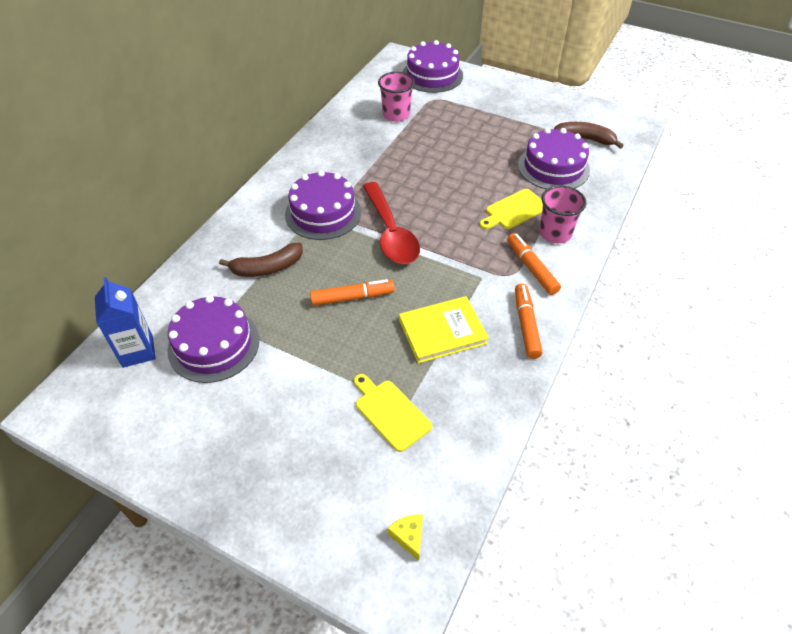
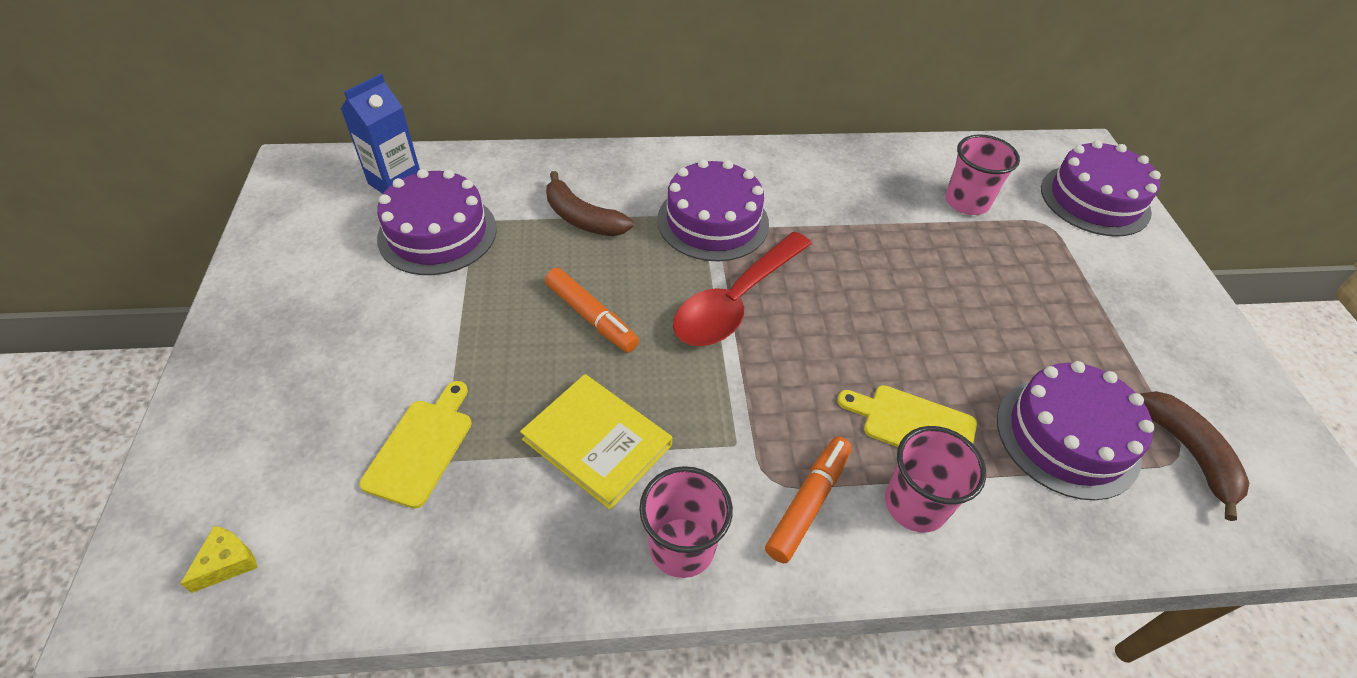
camera: 55 degrees right, 0 degrees up
orange marker [515,284,543,359] -> pink cup [639,466,733,578]

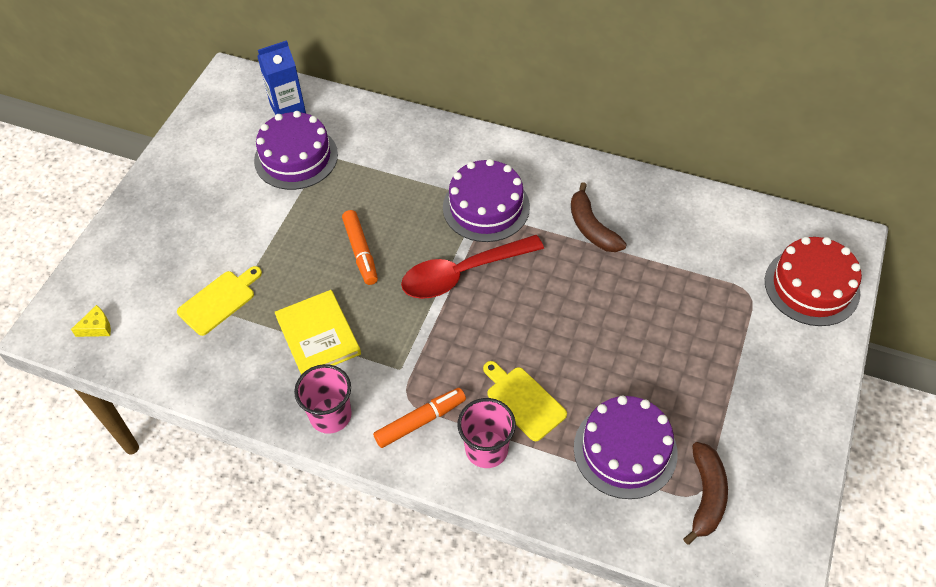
camera: 30 degrees right, 5 degrees up
brown banana [546,171,634,236] -> brown banana moved to [571,182,627,252]
pink cup [945,134,1020,215] -> none
purple cake [1041,140,1161,237] -> red cake [765,237,862,326]

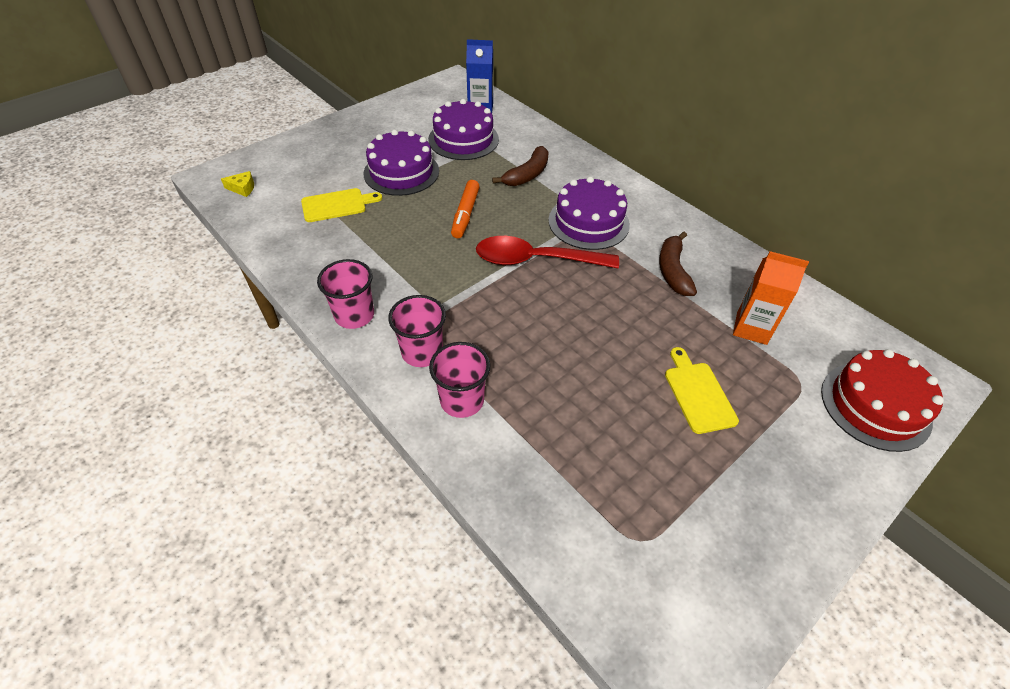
camera: 25 degrees right, 5 degrees down
yellow book [275,290,361,375] -> none
orange marker [373,388,466,448] -> pink cup [388,295,446,367]
yellow cutting board [483,361,567,441] -> yellow cutting board moved to [665,347,739,434]
purple cake [574,396,678,499] -> purple cake moved to [363,129,439,196]
brown banana [683,442,728,545] -> brown banana moved to [492,146,549,186]
none -> orange carton [733,251,809,345]

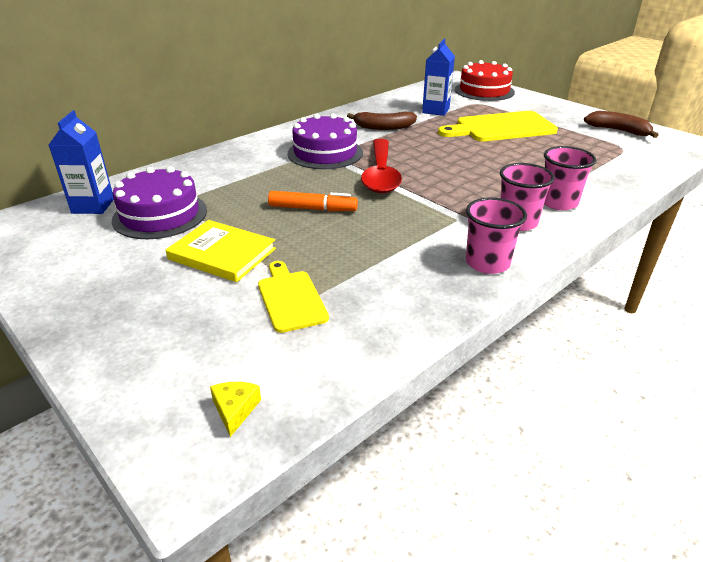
camera: 90 degrees left, 15 degrees down
purple cake [363,129,439,196] -> yellow book [166,220,276,282]
brown banana [492,146,549,186] -> brown banana moved to [584,111,658,138]
yellow cutting board [665,347,739,434] -> yellow cutting board [438,111,558,141], size x1.71
orange carton [733,251,809,345] -> blue carton [422,39,455,116]

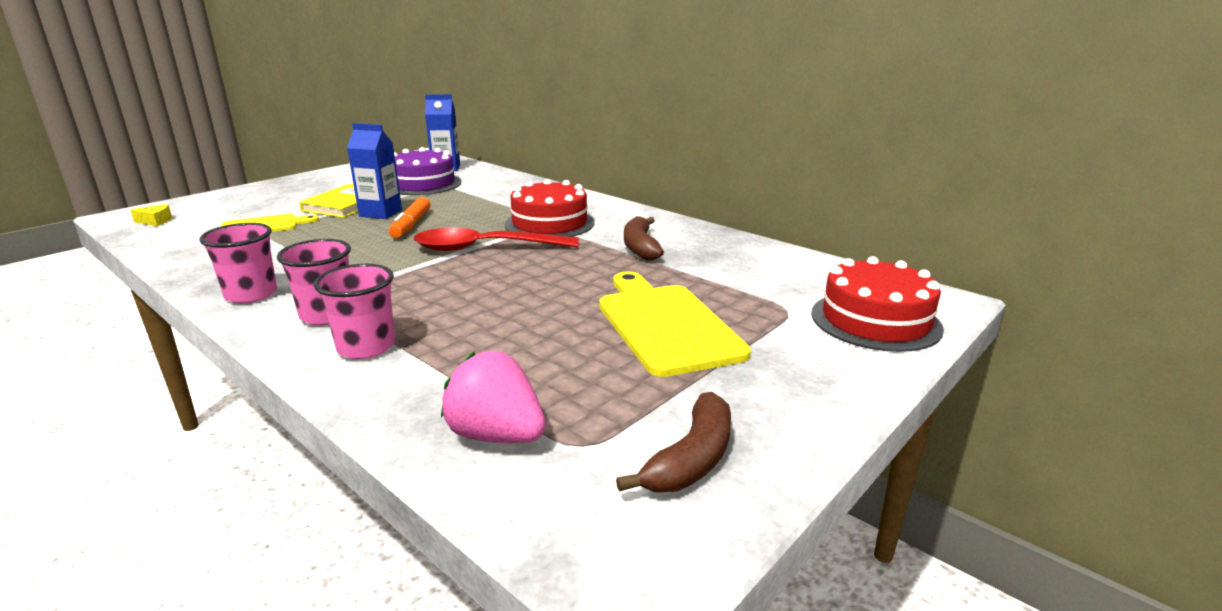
camera: 85 degrees right, 10 degrees down
purple cake [288,114,363,169] -> red cake [505,179,595,237]
blue carton [422,39,455,116] -> blue carton moved to [347,123,402,219]
none -> pink strawberry [441,351,546,443]

